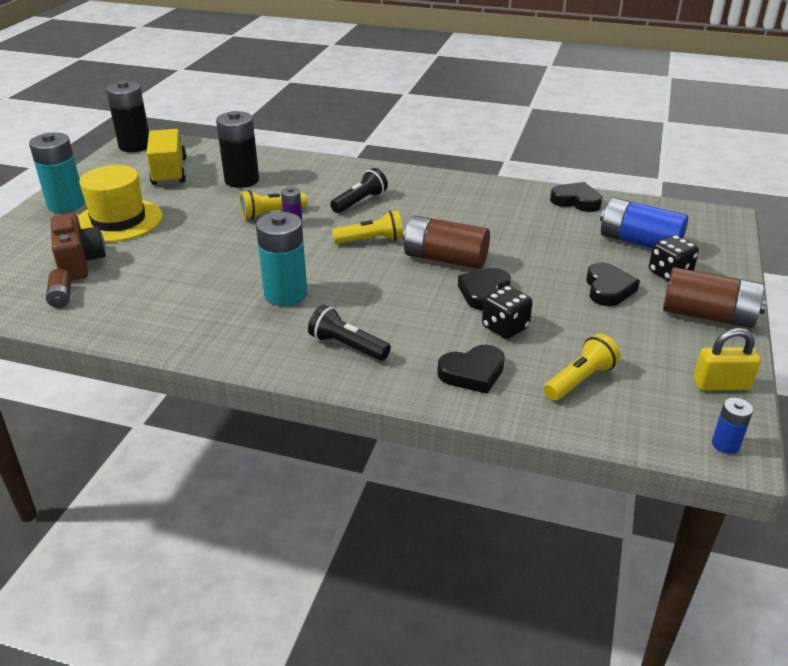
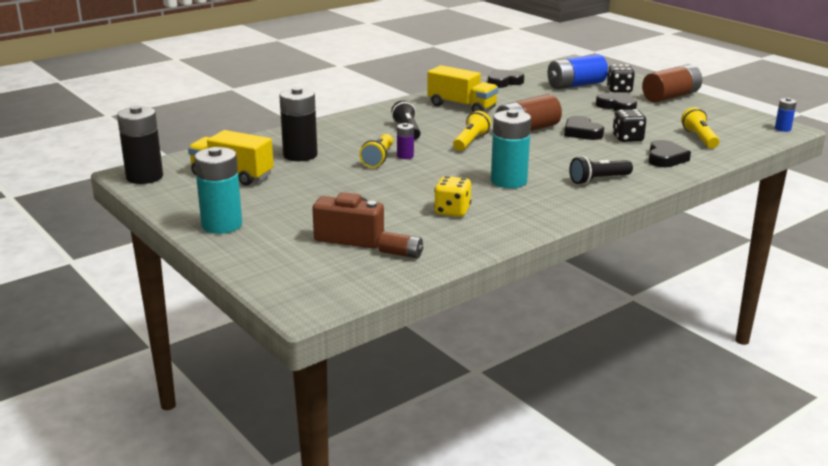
camera: 55 degrees left, 10 degrees down
yellow hat [78,165,162,242] -> none
yellow padlock [693,328,761,391] -> none
none -> yellow truck [427,65,498,112]
none -> yellow dice [434,176,471,217]

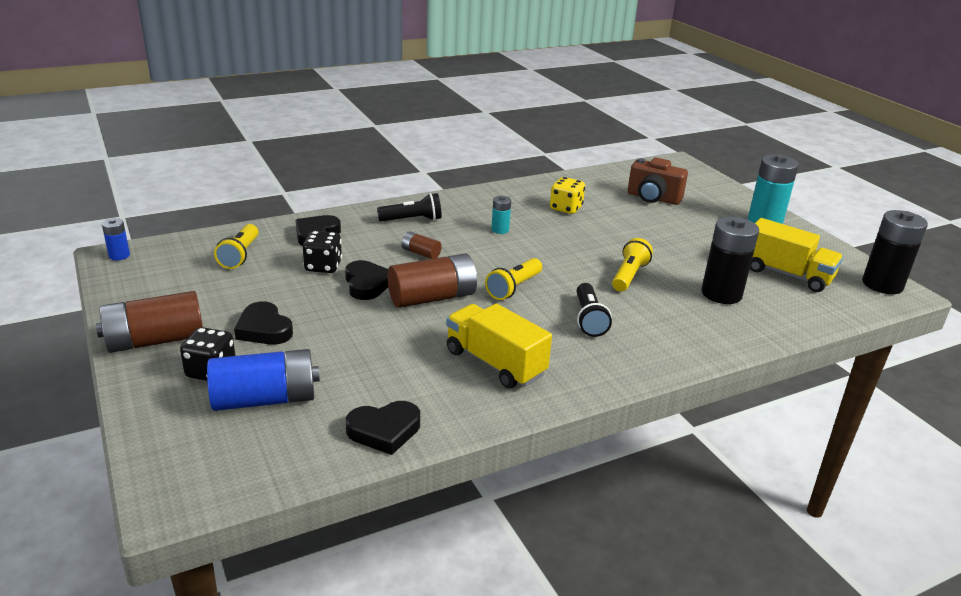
camera: 170 degrees left, 5 degrees up
brown battery [379,232,423,259] -> brown battery moved to [402,231,441,259]
purple battery [397,123,414,159] -> none
turquoise battery [491,109,531,188] -> turquoise battery [491,196,511,234], size x0.49

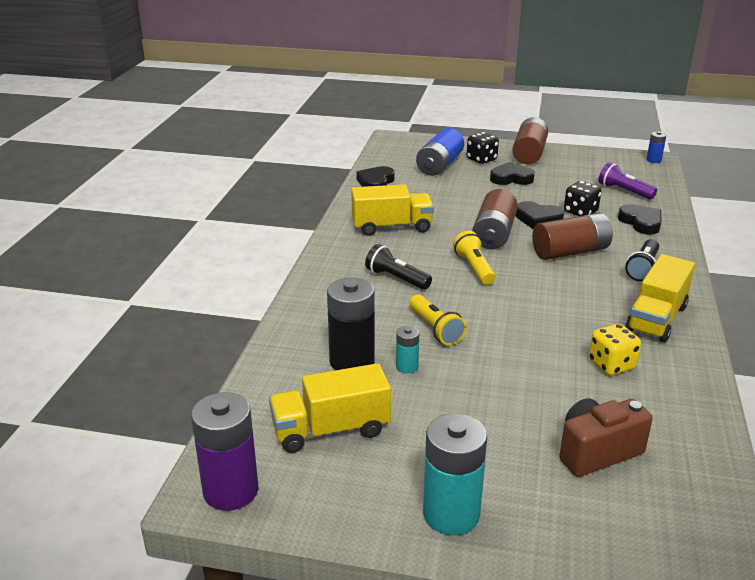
camera: 130 degrees right, 0 degrees up
yellow flashlight [214,224,259,269] -> purple flashlight [599,162,657,199]
brown battery [402,231,441,259] -> brown battery [532,213,613,260], size x2.03
turquoise battery [491,196,511,234] -> turquoise battery moved to [396,326,419,373]
black battery [862,210,928,294] -> purple battery [191,392,258,511]
none -> yellow truck [625,254,695,342]

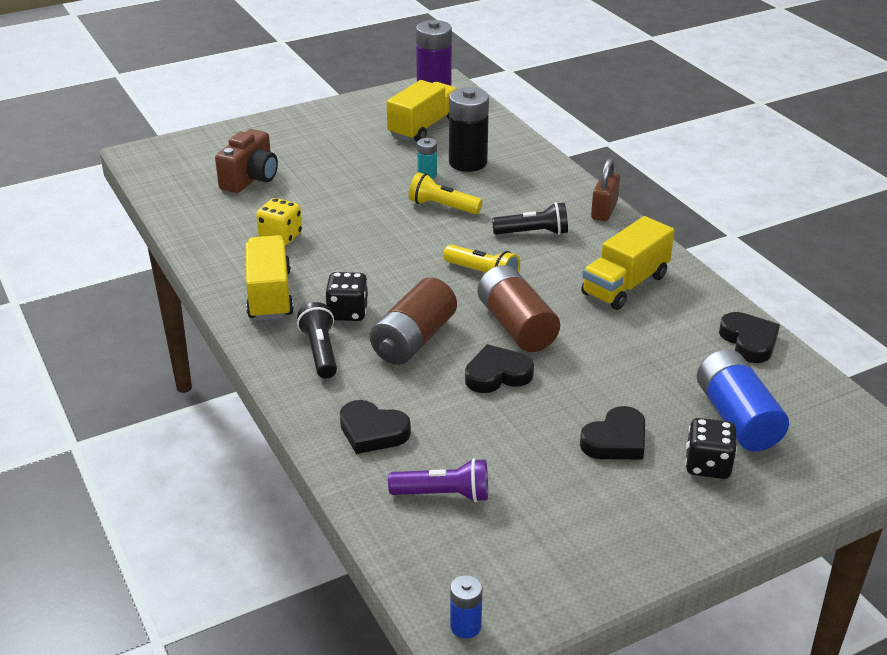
camera: 140 degrees right, 5 degrees up
turquoise battery [423,413,487,535] -> none
brown battery [512,117,548,164] -> none
black dice [564,181,601,216] -> black dice moved to [325,272,369,321]
none -> brown padlock [591,158,620,221]

